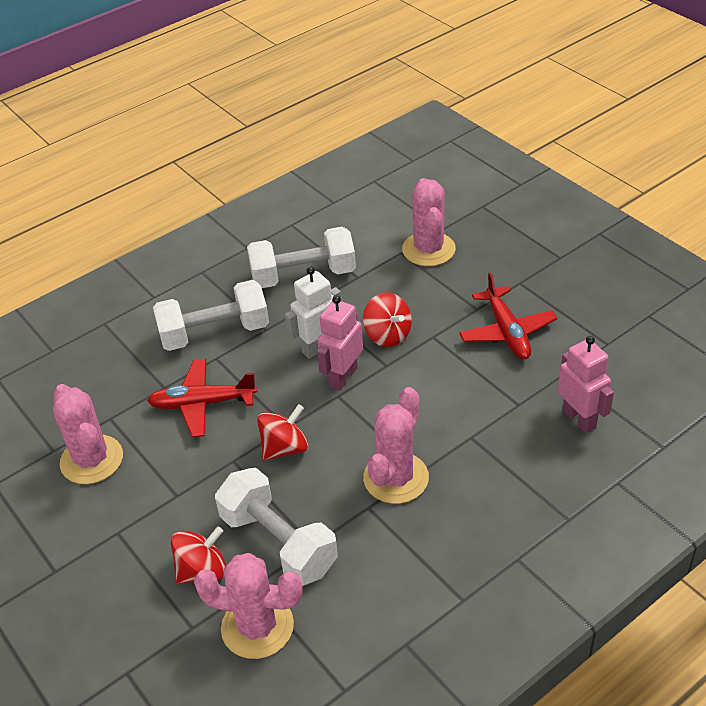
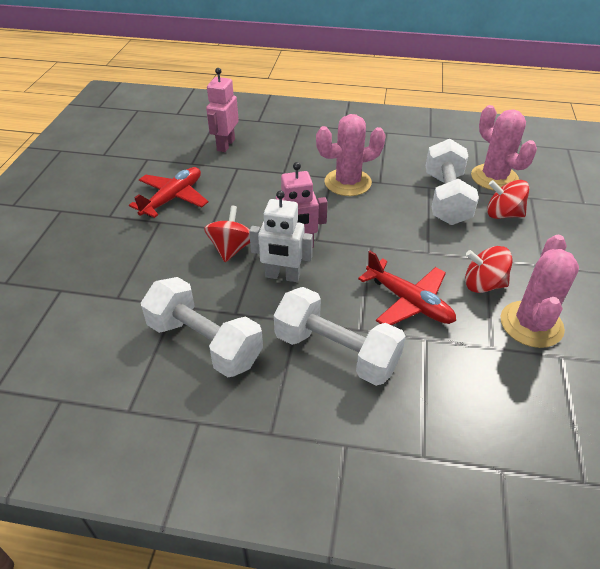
camera: 135 degrees left, 0 degrees up
red spinning top [257,404,308,460] -> red spinning top moved to [465,246,512,293]
pink cactus [402,178,456,266] -> none

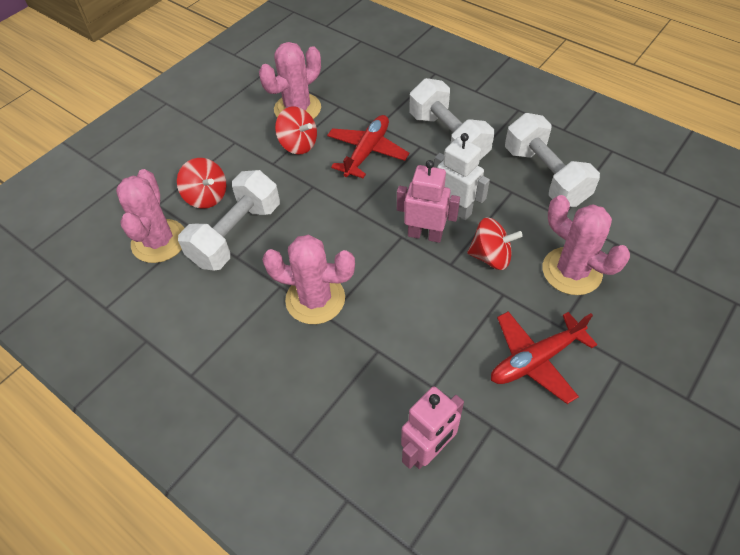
camera: 150 degrees left, 10 degrees up
red spinning top [204,206,250,262] -> red spinning top turned 120 degrees counterclockwise [467,217,523,270]
red plane [358,251,456,325] -> red plane turned 45 degrees clockwise [327,115,409,178]
none -> pink cactus [542,195,630,295]

